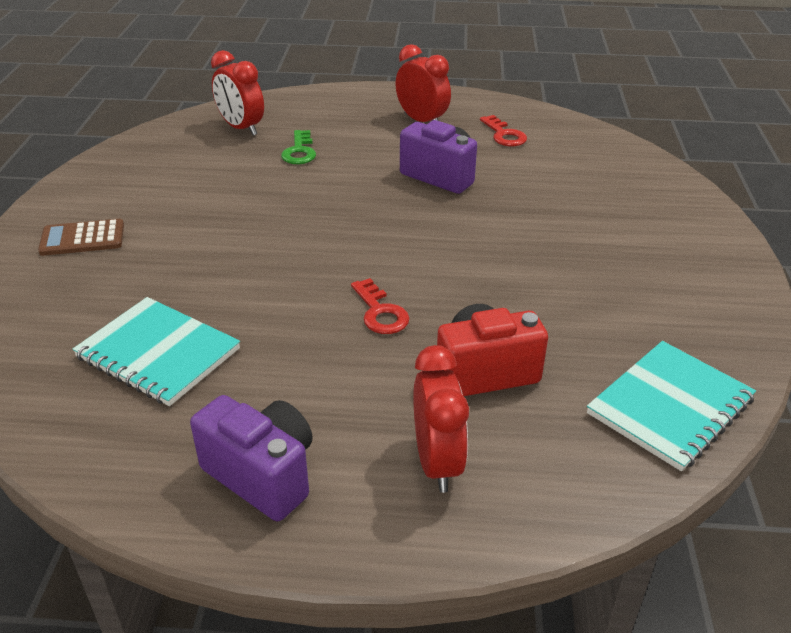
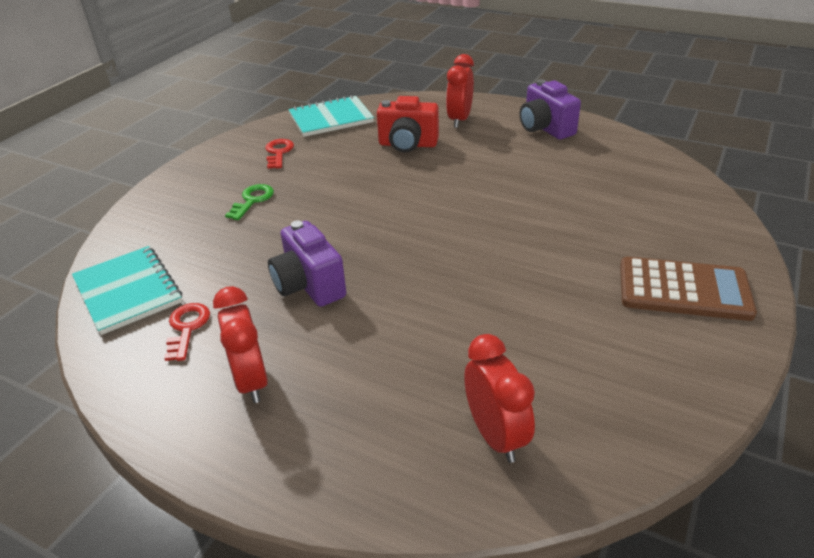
camera: 155 degrees left, 0 degrees up
brown calculator [38,219,124,256] -> brown calculator [620,257,757,321], size x1.58
turquoise notebook [72,297,240,406] -> turquoise notebook moved to [72,246,182,335]
green key [281,130,316,164] -> green key moved to [225,184,274,220]
red key [351,278,410,334] -> red key moved to [265,139,294,169]

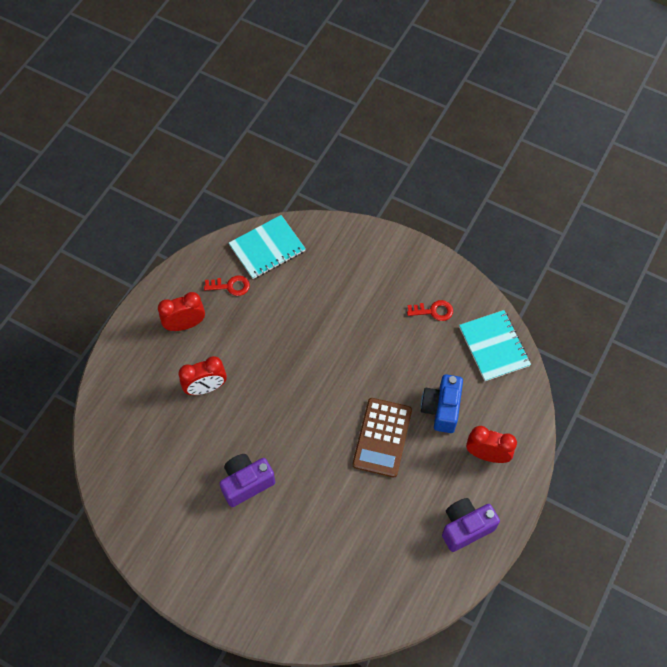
camera: 90 degrees right, 25 degrees up
green key [225,184,274,220] -> none
purple camera [268,220,346,307] -> purple camera moved to [219,454,275,507]
red camera [377,96,439,153] -> blue camera [421,374,463,433]
red clock [464,334,535,463] -> red clock moved to [178,356,227,395]
brown calculator [620,257,757,321] -> brown calculator moved to [353,398,412,478]

